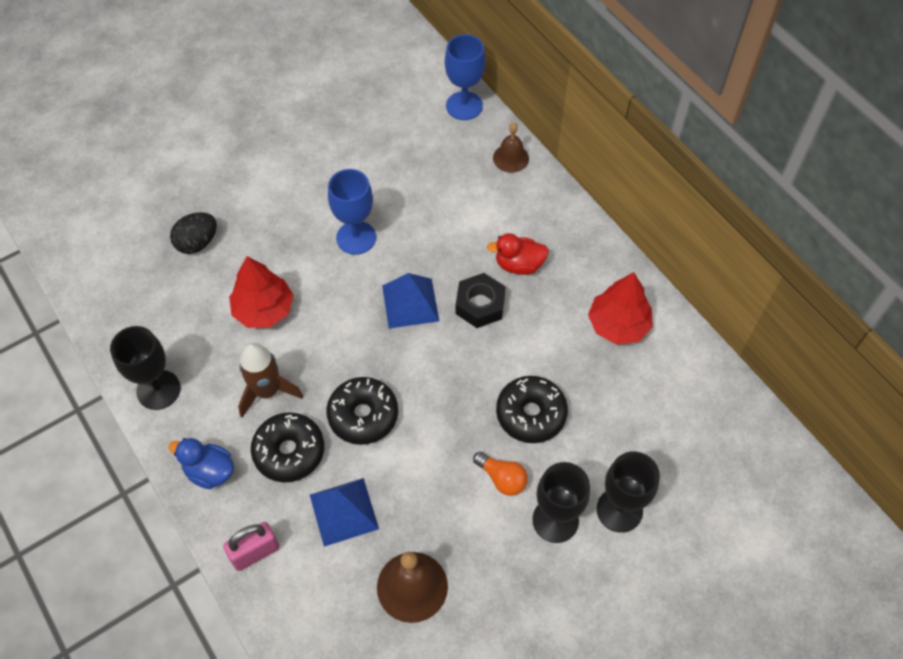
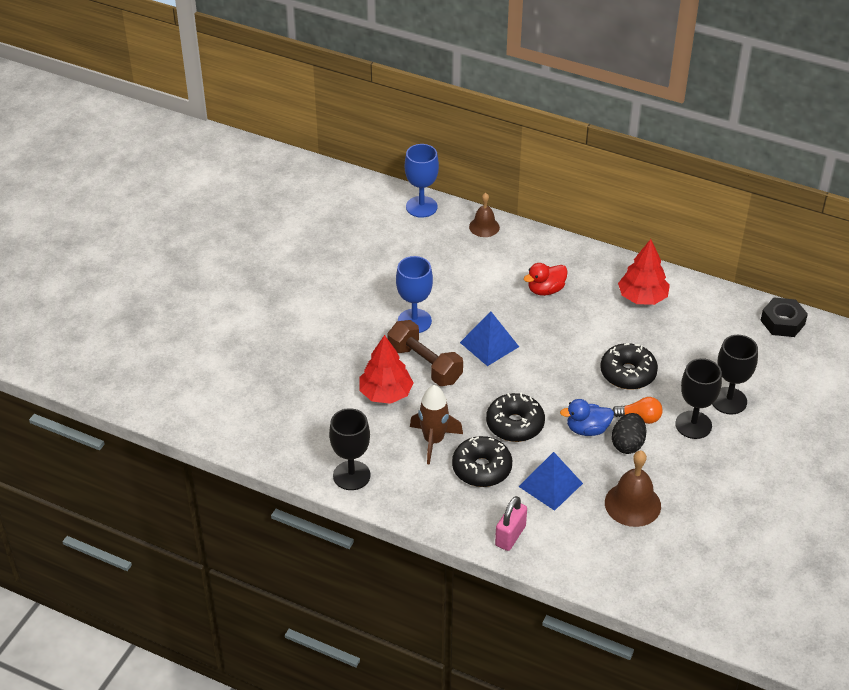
camera: 30 degrees left, 15 degrees down
blue duck [168,438,234,489] -> blue duck moved to [560,399,614,436]
black egg [170,212,217,254] -> black egg moved to [612,413,646,454]
black nut [456,273,506,328] -> black nut moved to [760,298,808,337]
none -> brown dumbbell [387,320,463,386]

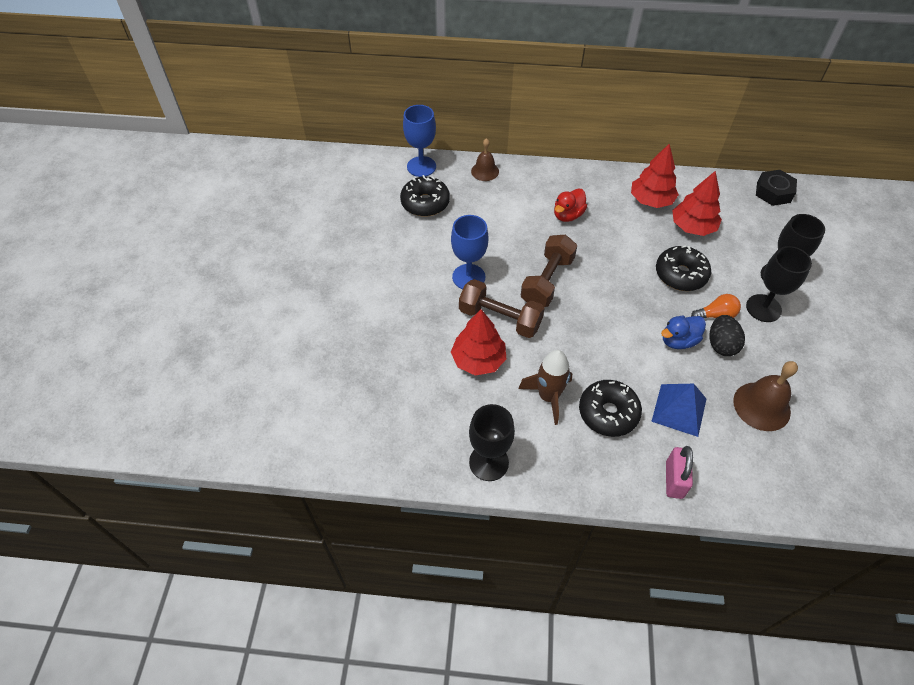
camera: 20 degrees left, 10 degrees up
blue pyramid [460,312,519,366] -> brown dumbbell [521,235,577,307]
black donut [486,393,545,442] -> black donut moved to [400,175,450,217]
none -> red tree [672,171,722,236]

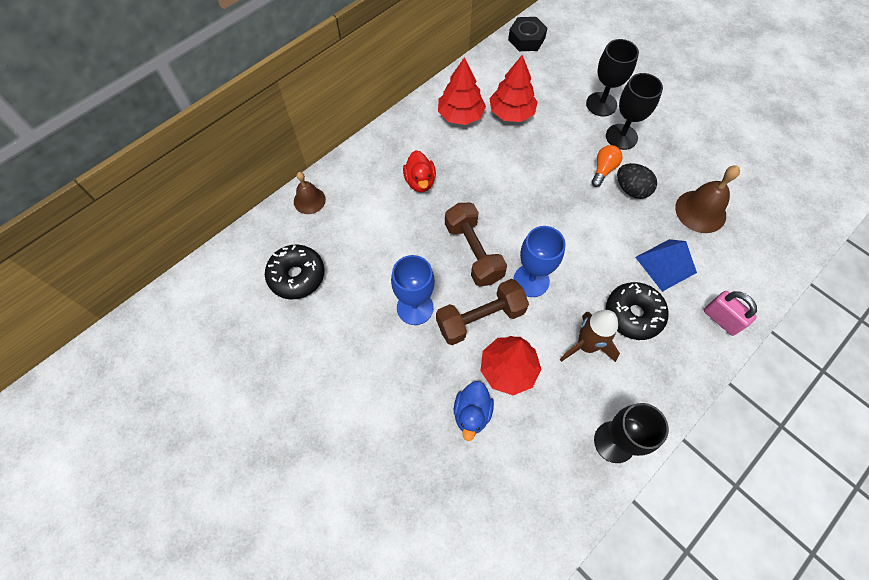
camera: 50 degrees left, 10 degrees up
blue goblet [403,105,436,177] -> blue goblet moved to [513,226,566,297]
black donut [656,245,711,291] -> none
blue duck [661,316,706,349] -> blue duck moved to [454,381,494,441]

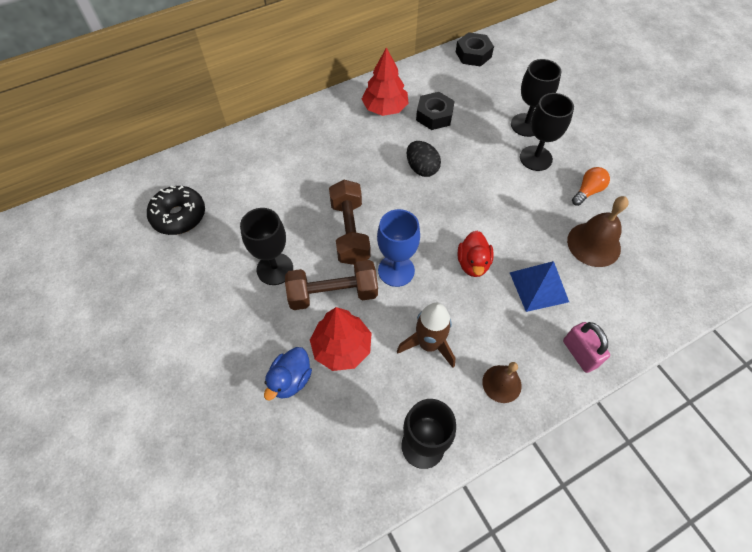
camera: 15 degrees right, 5 degrees down
brown bell [294,172,326,214] -> brown bell moved to [482,362,522,403]
blue goblet [391,255,435,325] -> black goblet [240,208,293,285]
red duck [403,150,436,192] -> red duck moved to [458,231,494,277]
red tree [489,55,538,122] -> black nut [416,92,455,130]
orange light bulb [591,145,623,187] -> orange light bulb moved to [572,167,610,206]
black donut [606,282,669,340] -> none
black egg [617,163,657,199] -> black egg moved to [407,141,441,177]

